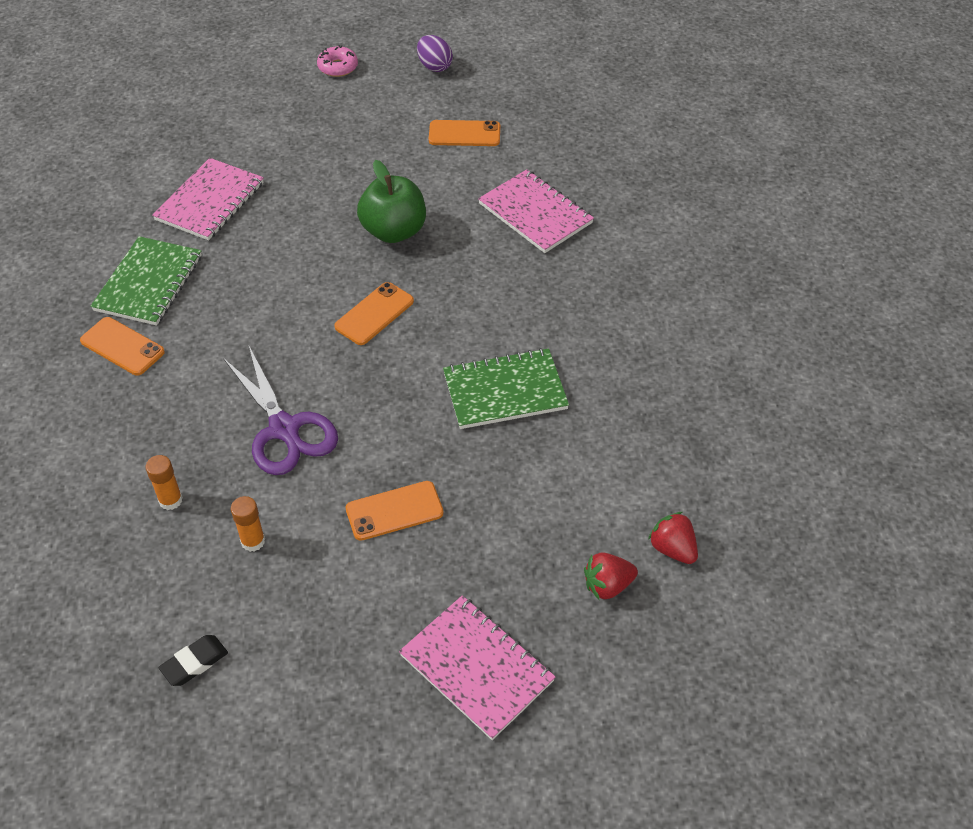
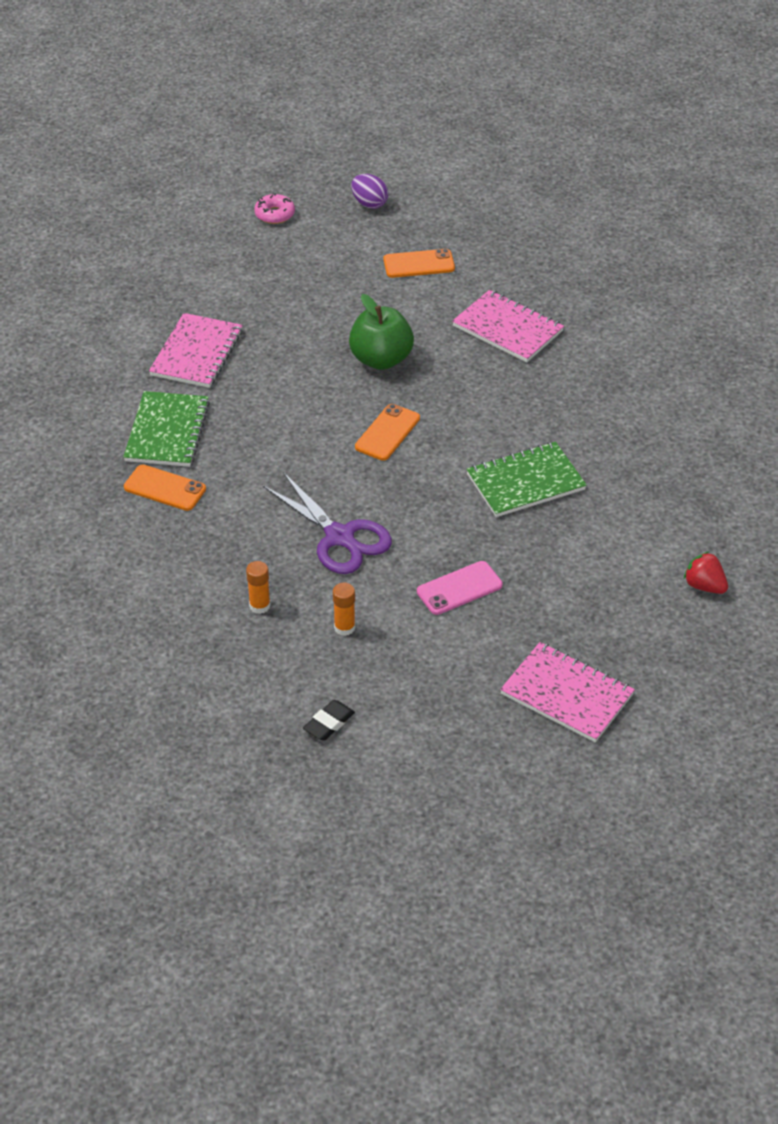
camera: 10 degrees left, 5 degrees down
orange phone [346,481,444,541] -> pink phone [417,561,503,615]
red strawberry [584,552,638,599] -> none

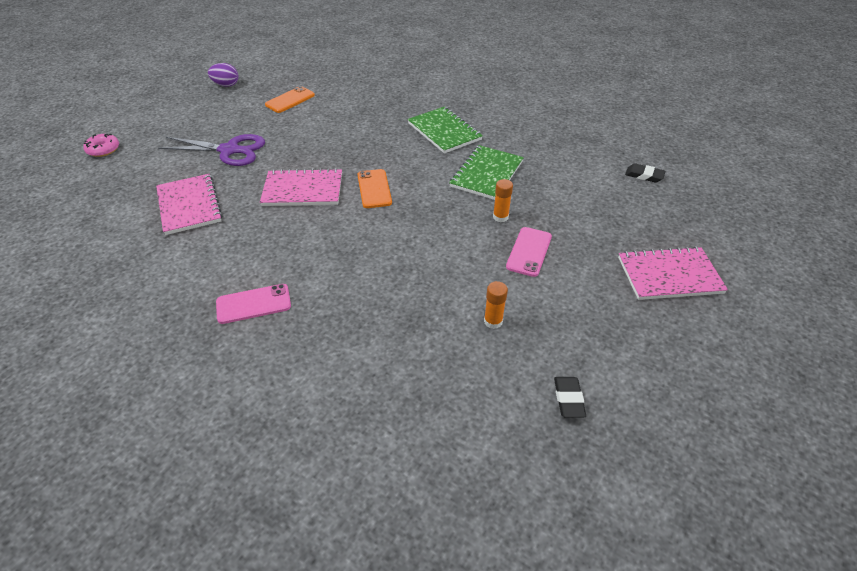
camera: 40 degrees left, 0 degrees up
green notebook [123,391,210,467] -> green notebook moved to [408,106,483,154]
orange phone [124,465,206,511] -> pink phone [216,284,291,324]
orange glue stick [246,561,271,614] -> orange glue stick moved to [493,179,513,222]
pink donut [254,193,295,224] -> pink donut moved to [83,134,119,157]
purple scissors [263,472,392,574] -> purple scissors moved to [158,134,265,166]
green apple [349,294,414,370] -> none
pink notebook [452,290,564,362] -> pink notebook moved to [260,168,342,206]
red strawberry [684,552,728,594] -> black eraser [625,164,666,183]

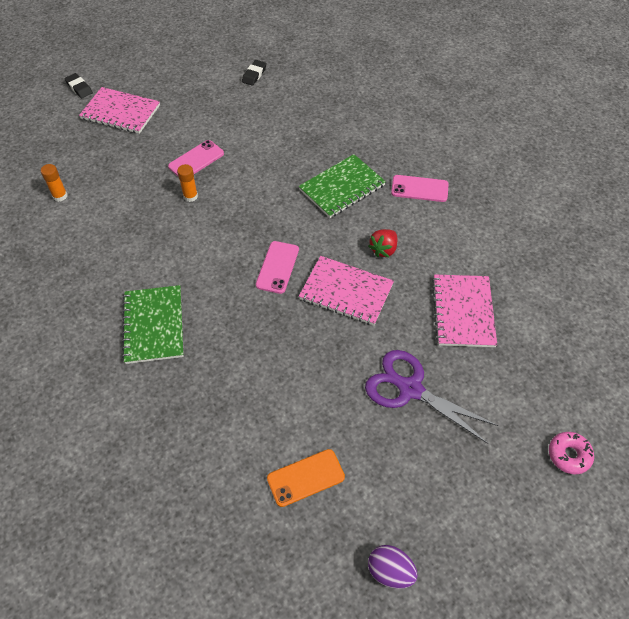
camera: 155 degrees left, 10 degrees up
orange phone [358,169,392,208] -> pink phone [256,241,299,294]
green notebook [449,145,524,200] -> green notebook moved to [299,154,386,218]
orange glue stick [484,281,508,329] -> orange glue stick moved to [41,164,68,202]
black eraser [625,164,666,183] -> black eraser moved to [64,73,93,98]
none -> red strawberry [368,229,397,257]

